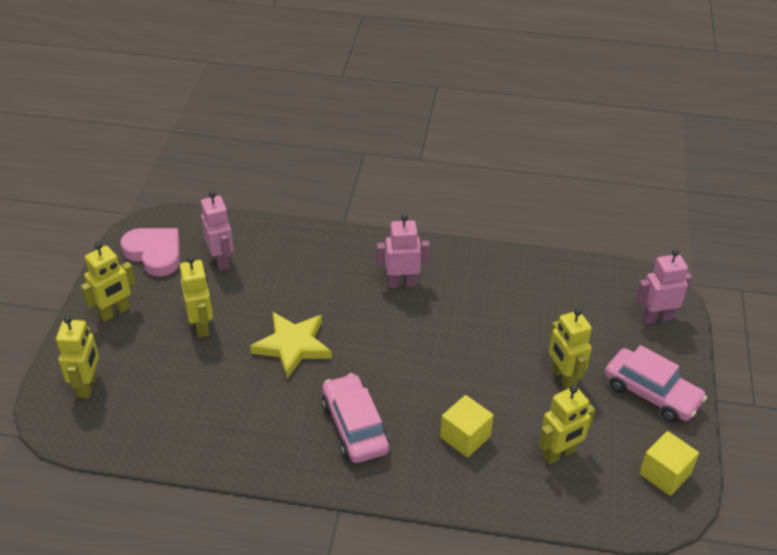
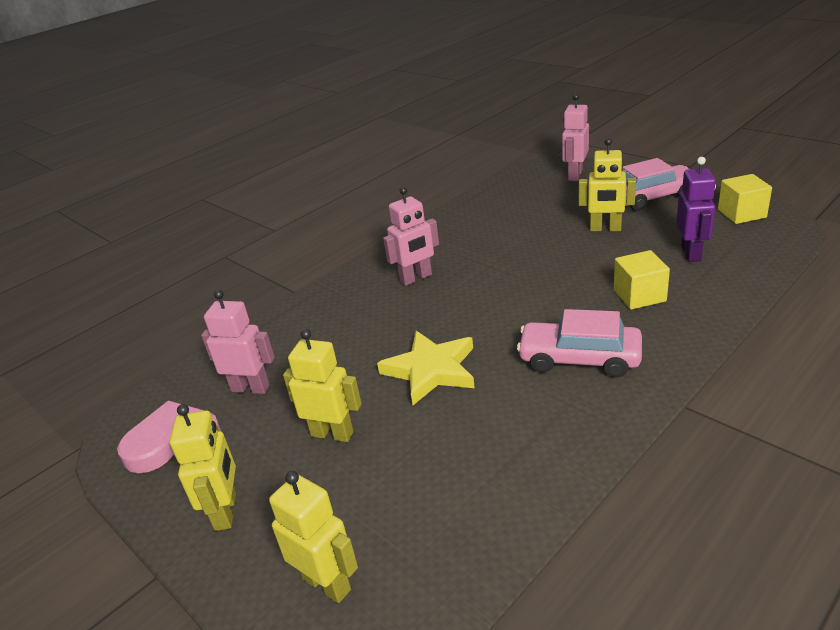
camera: 50 degrees left, 10 degrees down
pink robot [377,214,430,288] -> pink robot turned 150 degrees counterclockwise [383,187,439,286]
yellow robot [539,385,596,464] -> purple robot [676,157,716,262]

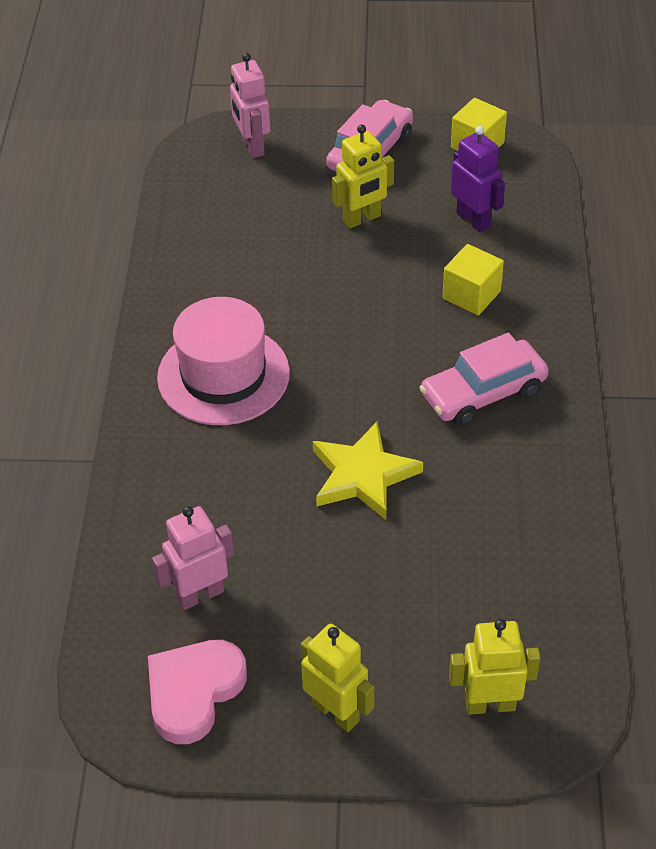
camera: 45 degrees left, 15 degrees up
yellow robot [283,329,362,442] -> none
pink robot [383,187,439,286] -> pink hat [157,297,290,425]

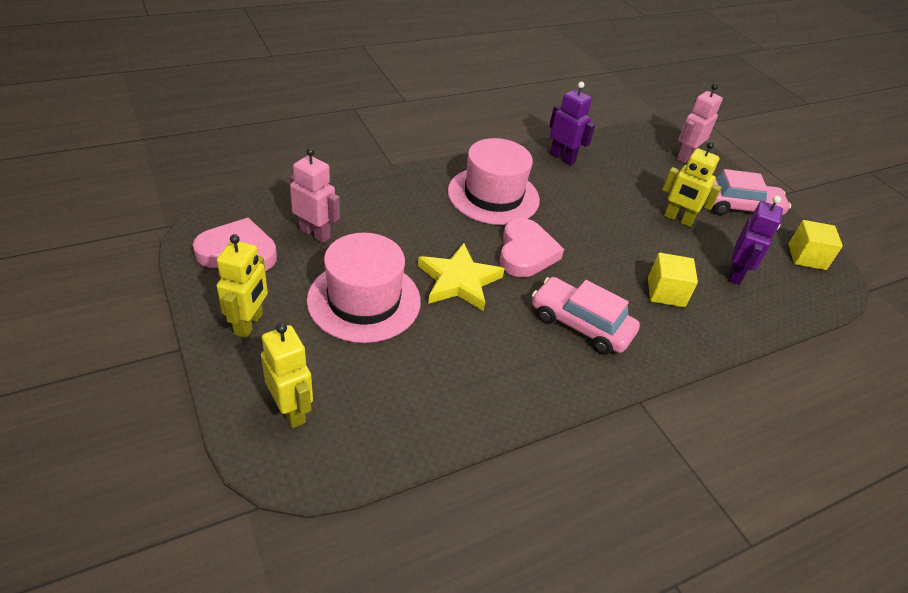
camera: 55 degrees right, 5 degrees down
none -> pink hat [307,233,421,343]
none -> pink heart [499,218,564,277]
none -> purple robot [549,82,595,165]

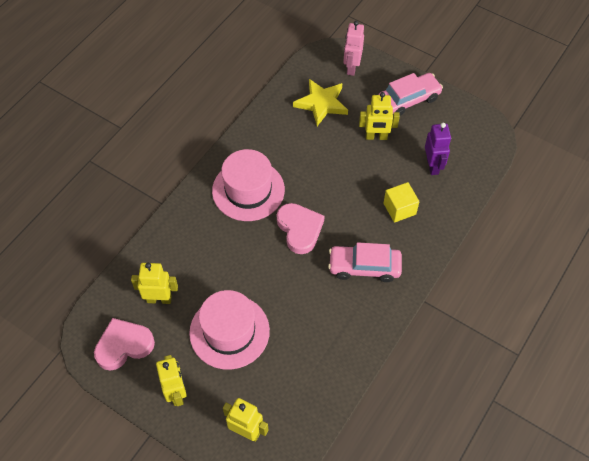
camera: 25 degrees left, 15 degrees up
pink robot [290,148,340,243] -> yellow robot [131,263,178,304]
yellow star [418,243,504,311] -> yellow star moved to [293,79,348,126]
purple robot [549,82,595,165] -> none
yellow cube [788,220,843,270] -> none

